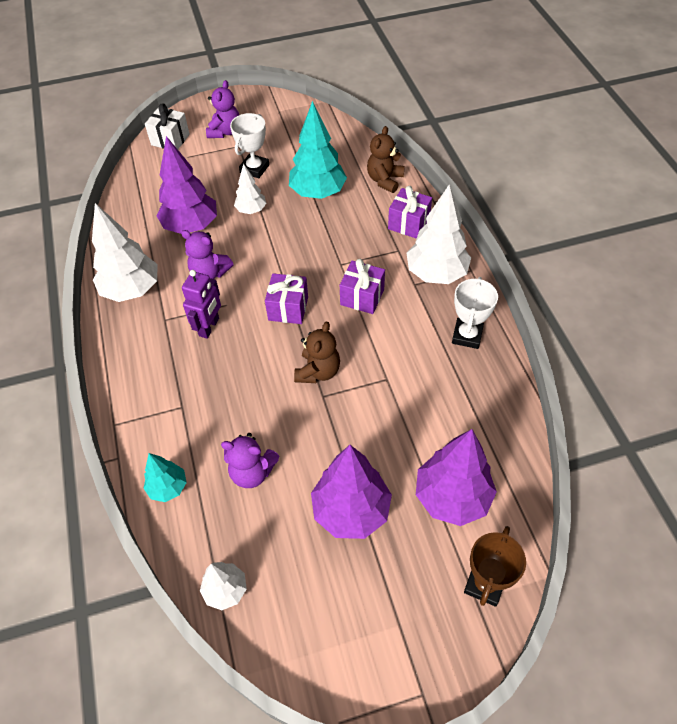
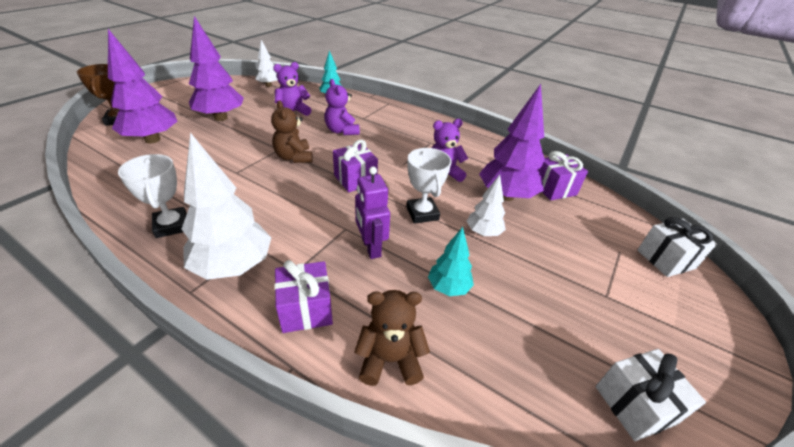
camera: 135 degrees right, 15 degrees down
white tree [92,203,157,302] -> none
purple robot [182,270,221,339] -> purple robot moved to [355,166,390,259]
purple teddy bear [206,80,239,138] -> purple teddy bear moved to [324,79,360,135]
white trophy [230,113,269,178] -> white trophy moved to [406,148,452,224]
turquoise tree [289,101,347,199] -> turquoise tree [428,227,474,296], size x0.55
purple gift [340,259,385,314] -> purple gift moved to [538,151,588,201]
brown teddy bear [367,126,405,193] -> brown teddy bear turned 75 degrees counterclockwise [354,290,430,386]
none -> white gift [596,349,706,441]

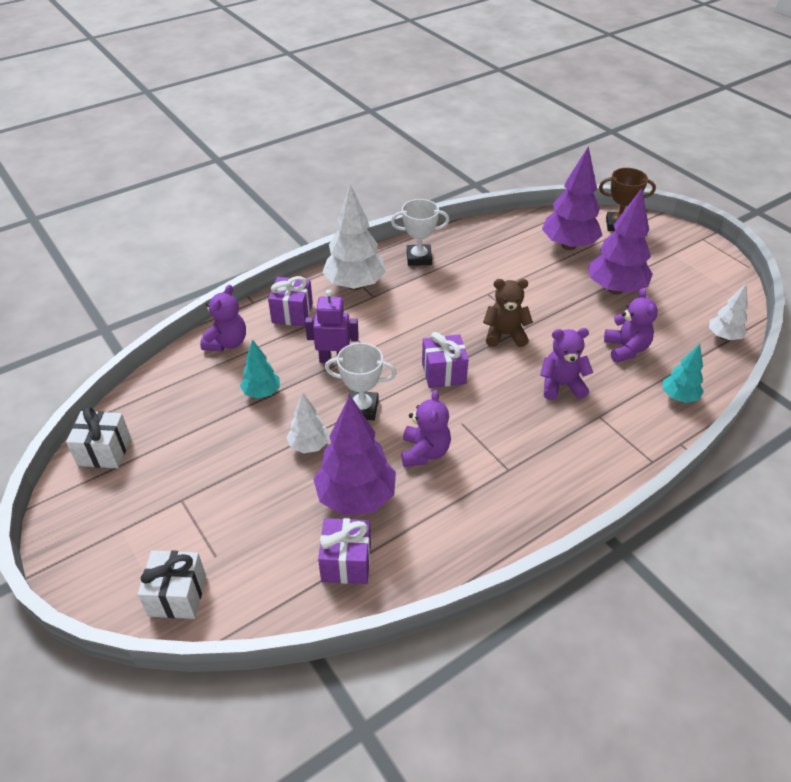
camera: 115 degrees right, 5 degrees up
brown teddy bear [354,290,430,386] -> purple teddy bear [200,285,246,351]

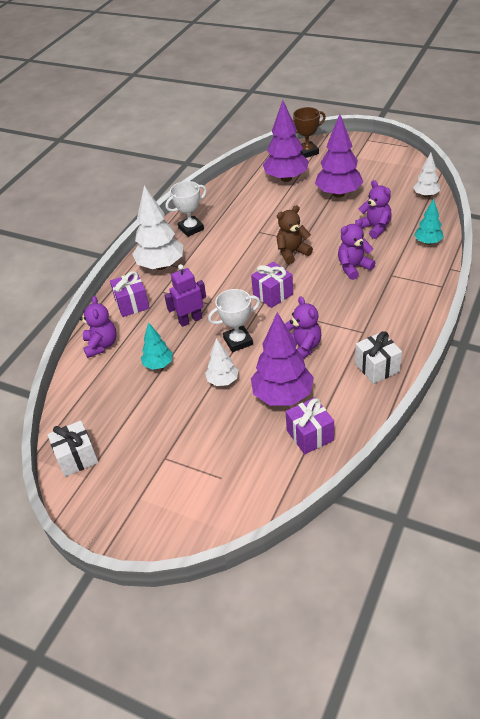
camera: 25 degrees left, 0 degrees up
white gift [138,550,206,619] -> white gift moved to [355,331,402,384]

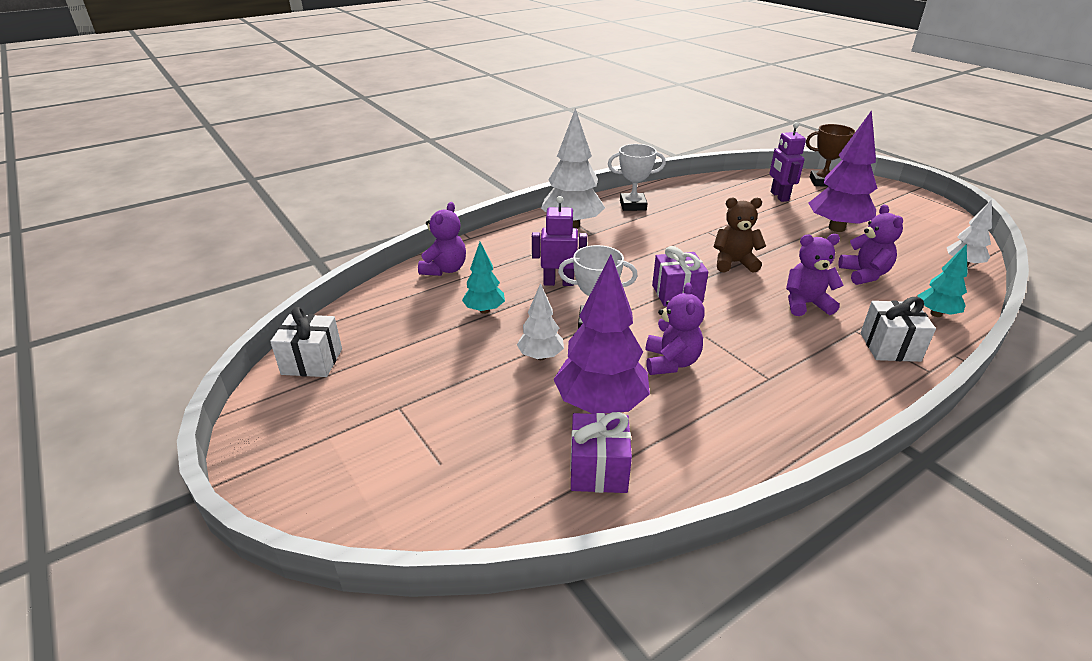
camera: 25 degrees right, 10 degrees down
purple gift [110,271,150,317] -> none
purple tree [263,100,309,182] -> purple robot [769,122,806,202]
white gift [355,331,402,384] -> white gift moved to [860,297,936,362]

